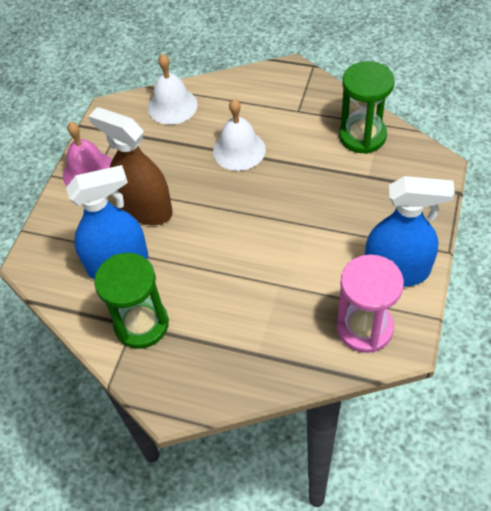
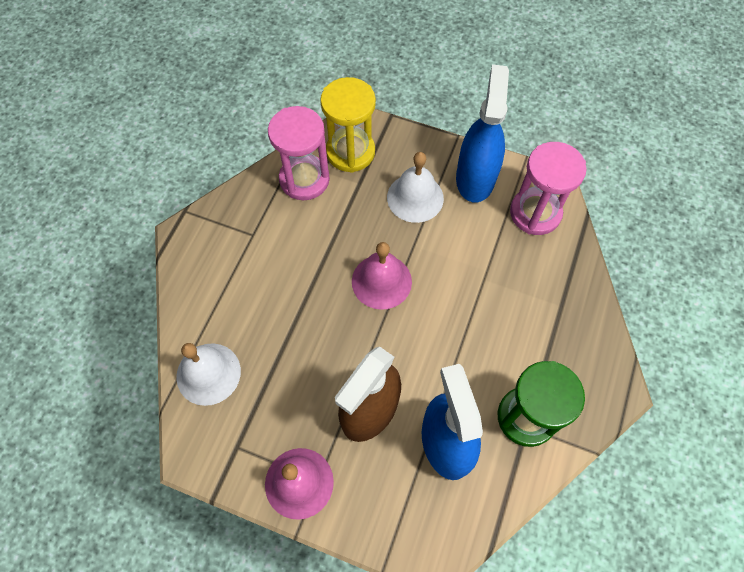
camera: 90 degrees left, 10 degrees up
white bell [213,99,266,171] -> white bell moved to [387,152,444,223]
green hourglass [339,61,395,154] -> pink hourglass [268,106,330,200]
none -> yellow hourglass [320,77,376,173]
none -> pink bell [352,242,412,310]

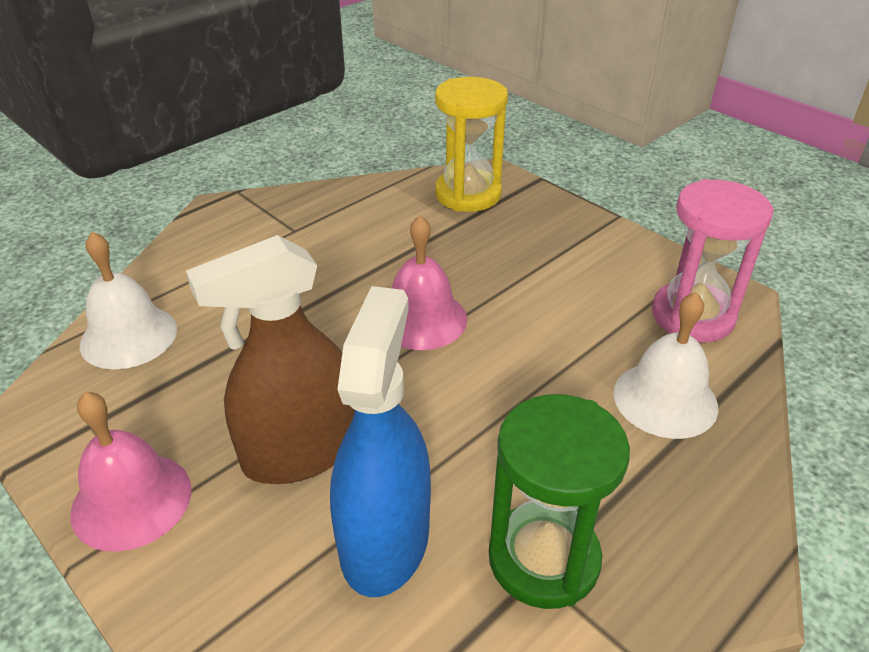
camera: 25 degrees right, 25 degrees down
pink hourglass [268,106,330,200] -> none
white bell [387,152,444,223] -> white bell moved to [614,292,718,439]
blue spray bottle [456,64,509,202] -> none

